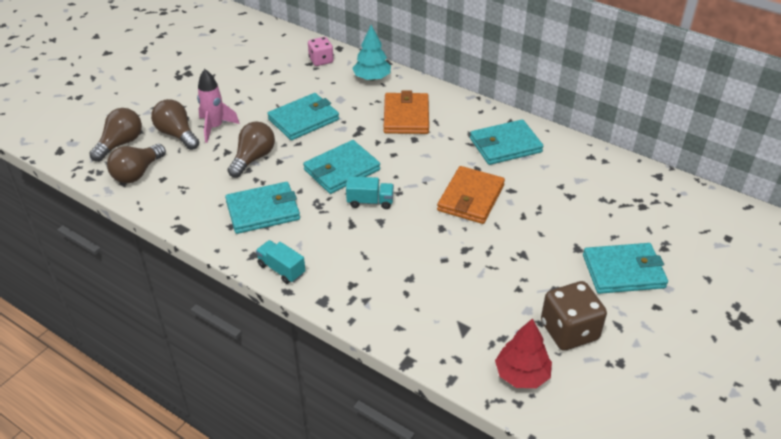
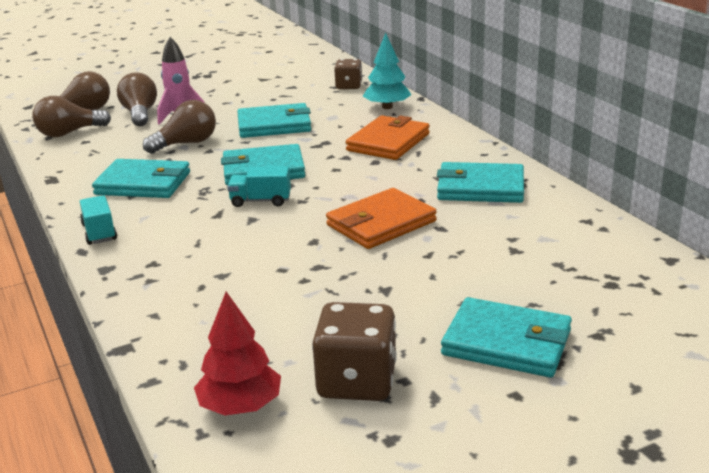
camera: 30 degrees right, 15 degrees down
pink dice [308,37,333,66] -> brown dice [334,59,362,89]
turquoise truck [346,176,394,209] -> turquoise truck turned 150 degrees clockwise [227,166,291,207]

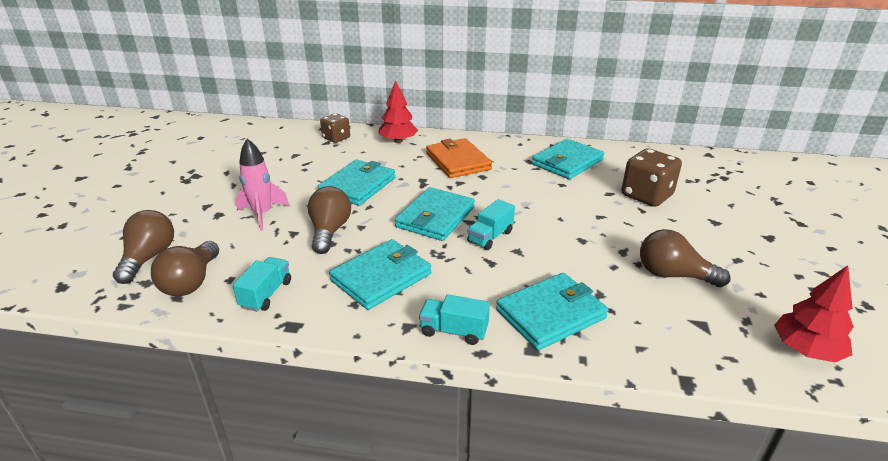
camera: 55 degrees left, 5 degrees up
brown light bulb [117,72,157,126] -> brown light bulb moved to [640,229,730,287]
brown dice [312,302,397,401] -> brown dice moved to [621,148,682,207]
orange wallet [326,188,437,249] -> none
turquoise tree [363,33,411,109] -> red tree [378,80,418,143]
turquoise wallet [441,297,572,378] -> turquoise wallet moved to [496,273,608,350]
none -> turquoise truck [233,257,291,312]

